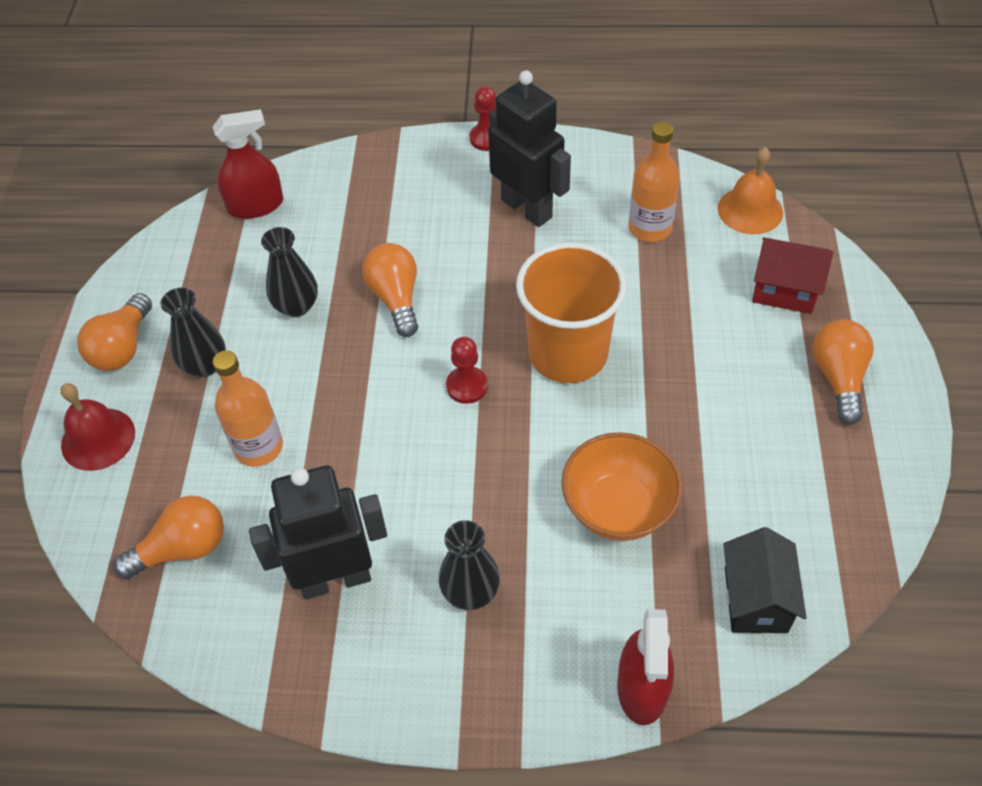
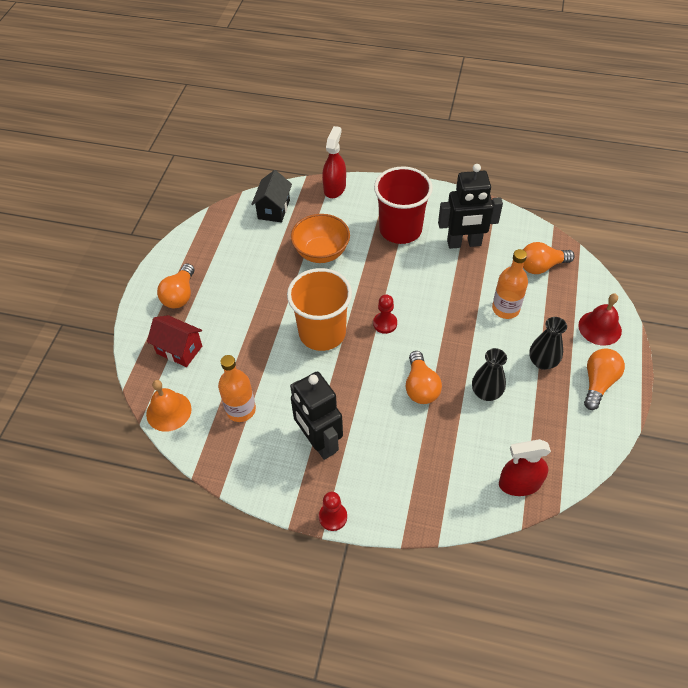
camera: 170 degrees left, 0 degrees up
black vase [439,520,500,610] -> red cup [374,166,433,244]

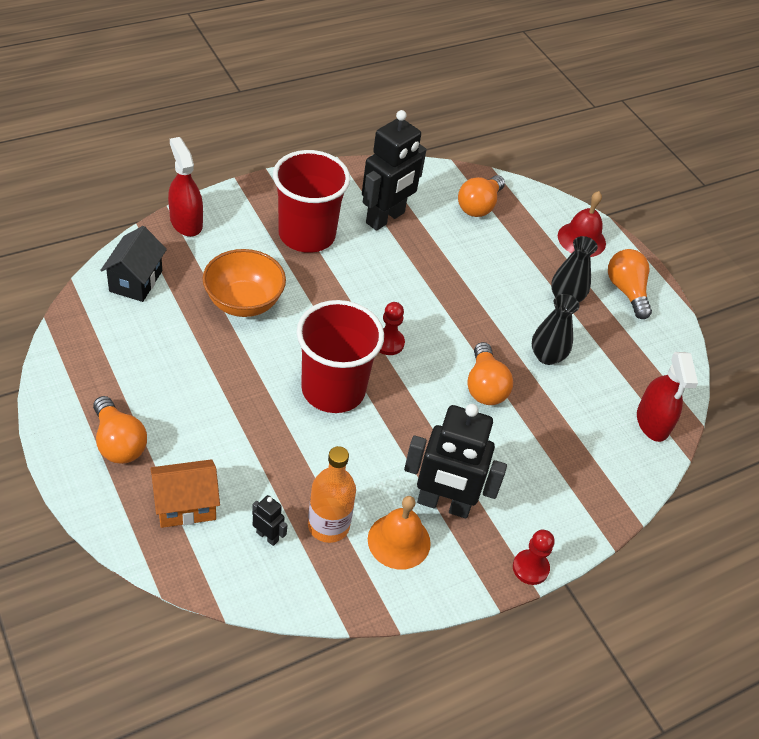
camera: 50 degrees left, 5 degrees down
orange bell [146,380,192,432] -> orange bell moved to [368,496,431,570]
red house [147,315,202,367] -> orange house [150,459,220,528]
black house [251,170,292,223] -> black house turned 45 degrees clockwise [100,226,167,302]
orange cup [287,268,352,351] -> red cup [297,300,384,413]
orange light bulb [406,351,442,404] -> orange light bulb turned 45 degrees clockwise [467,342,513,405]
orange bottle [492,249,528,319] -> none
red spray bottle [499,439,551,496] -> red spray bottle turned 45 degrees counterclockwise [637,352,698,442]
none -> black robot [252,495,287,546]

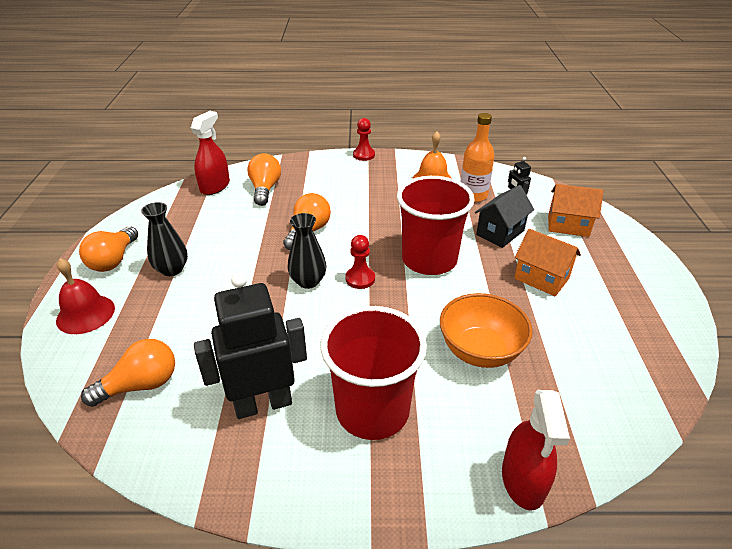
camera: 145 degrees left, 10 degrees down
orange light bulb [93,396,147,464] -> orange light bulb moved to [247,153,281,206]
black house [100,226,167,302] -> black house moved to [475,185,534,248]
black robot [404,404,507,518] -> none
black vase [532,294,579,365] -> black vase moved to [288,213,327,289]
none -> orange house [514,229,581,296]

